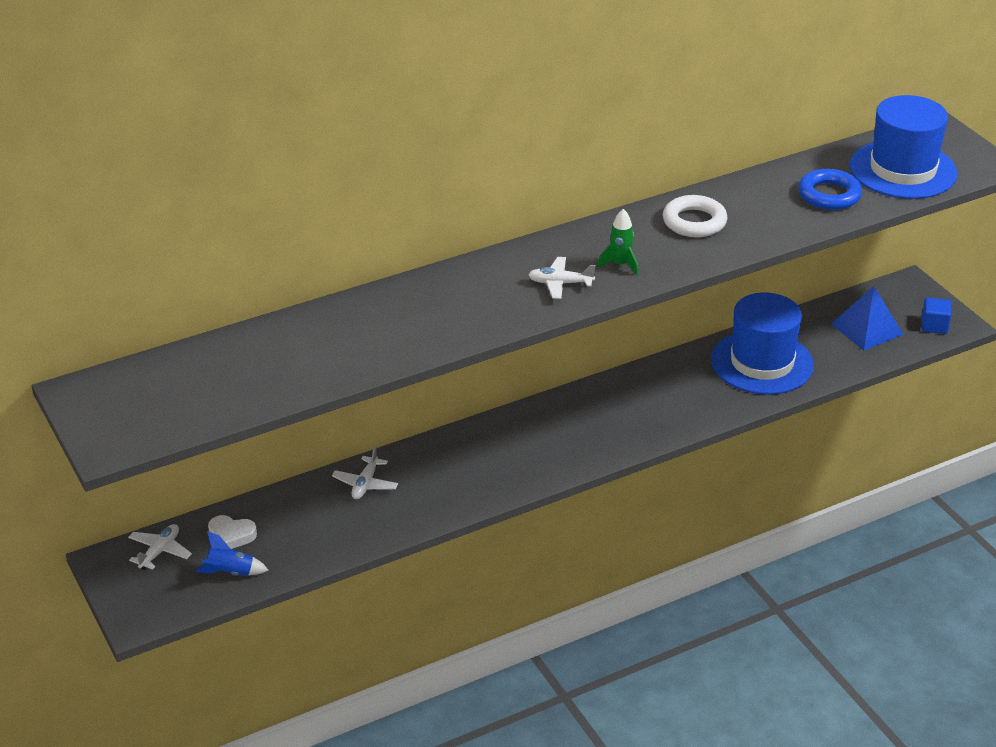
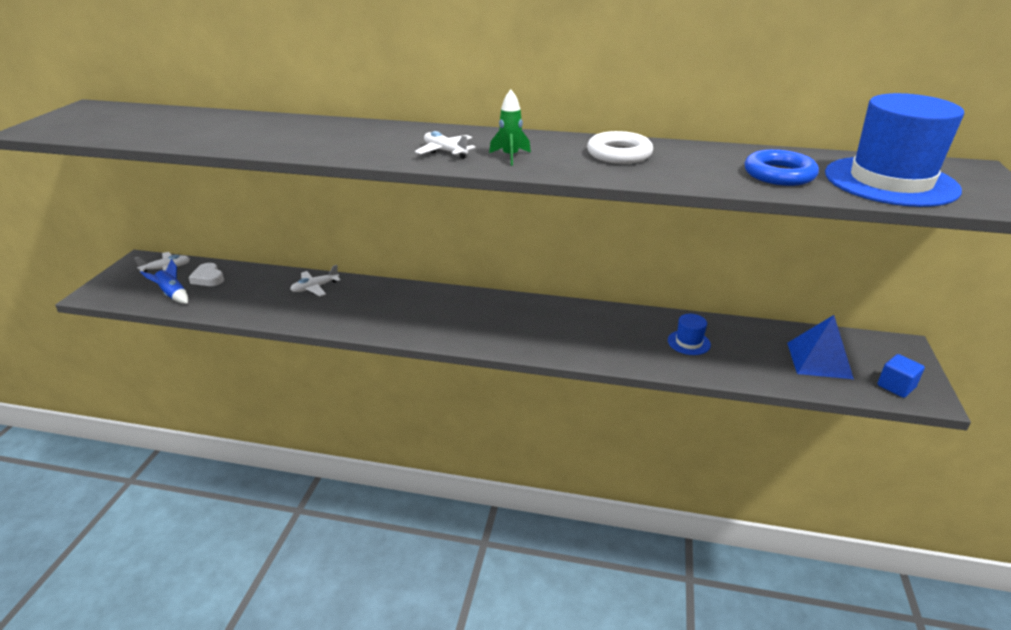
camera: 40 degrees right, 5 degrees down
blue hat [711,293,814,395] -> blue hat [668,314,711,355], size x0.43

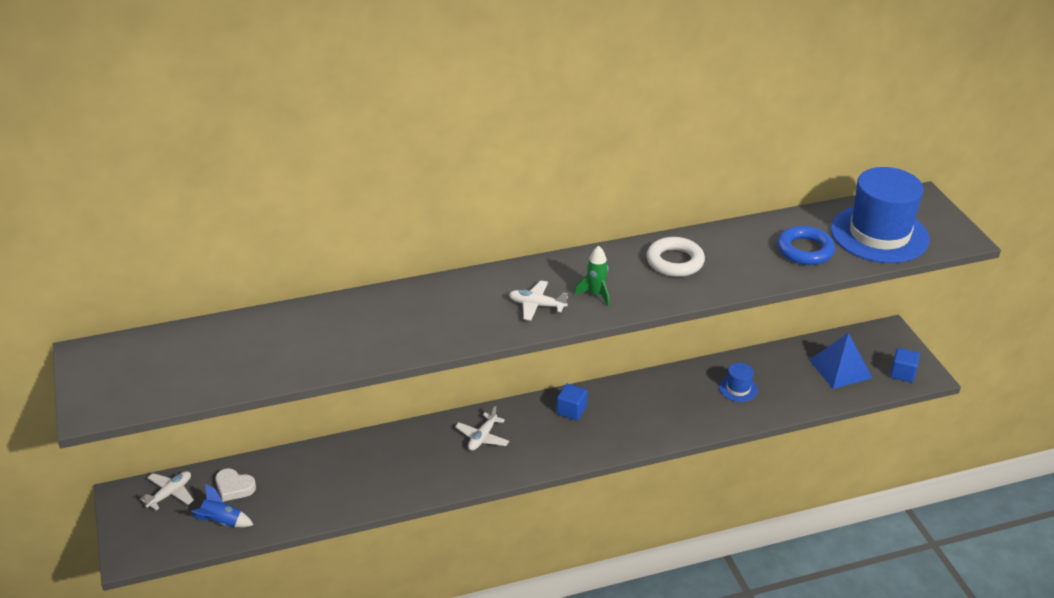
camera: 30 degrees left, 5 degrees up
white plane [290,265,341,296] -> white plane moved to [455,406,509,451]
none -> blue cube [557,384,588,420]

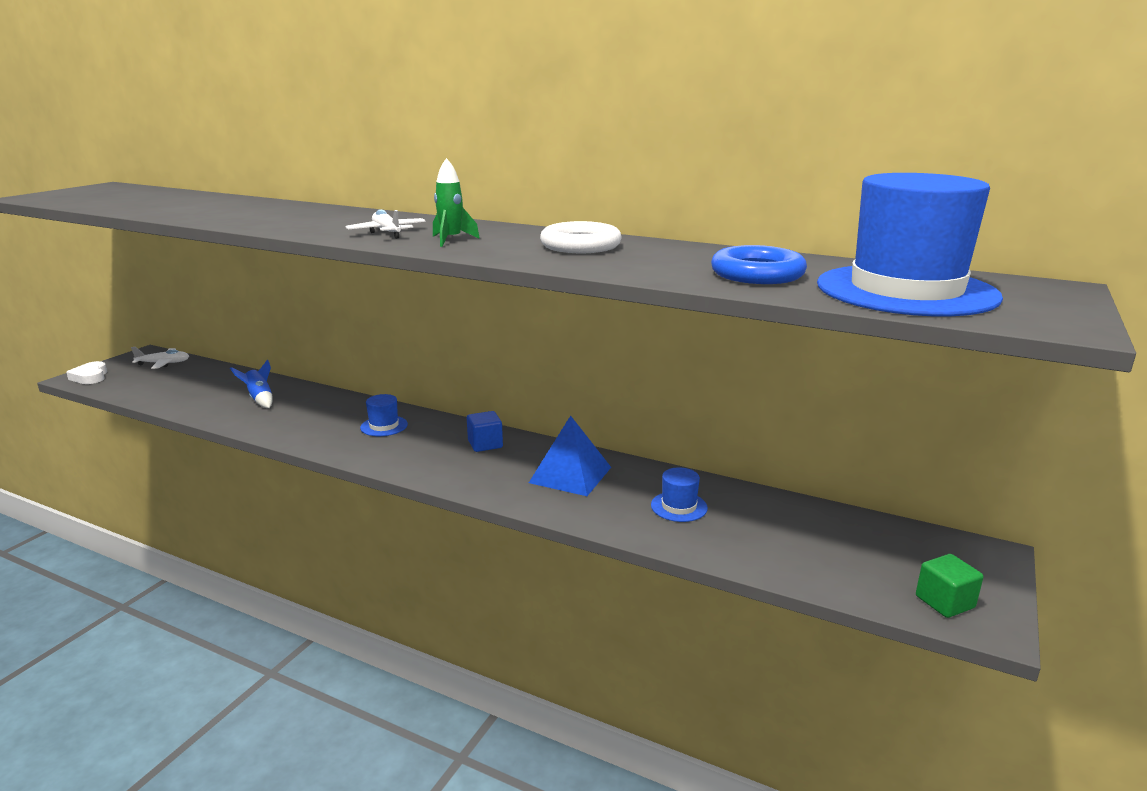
camera: 45 degrees right, 15 degrees down
blue rocket [191,484,254,527] -> blue rocket moved to [230,359,272,408]
white heart [215,468,256,502] -> white heart moved to [66,361,107,384]
white plane [455,406,509,451] -> blue hat [360,394,408,436]
blue pyramid [809,333,872,389] -> blue pyramid moved to [529,415,611,496]
blue cube [890,348,920,383] -> green cube [916,554,983,618]

